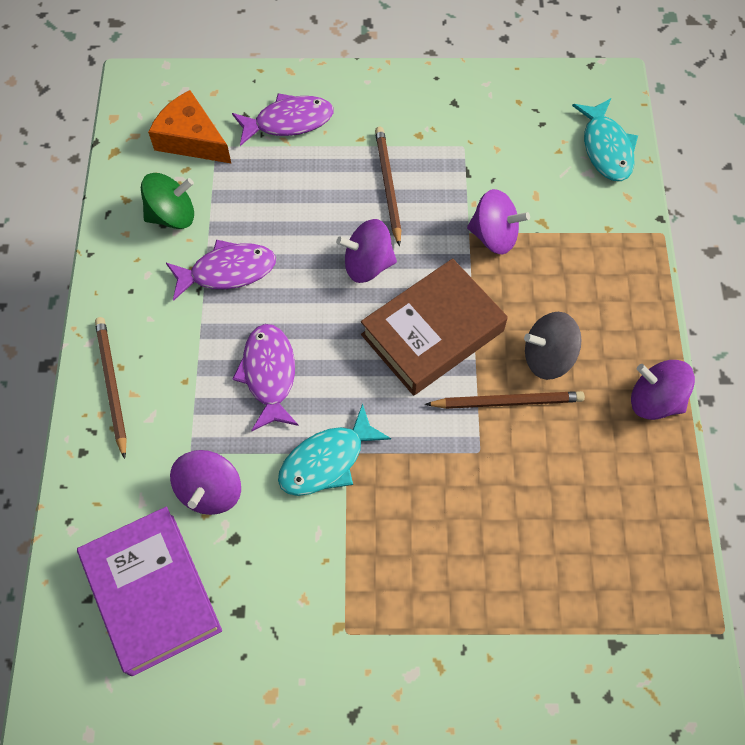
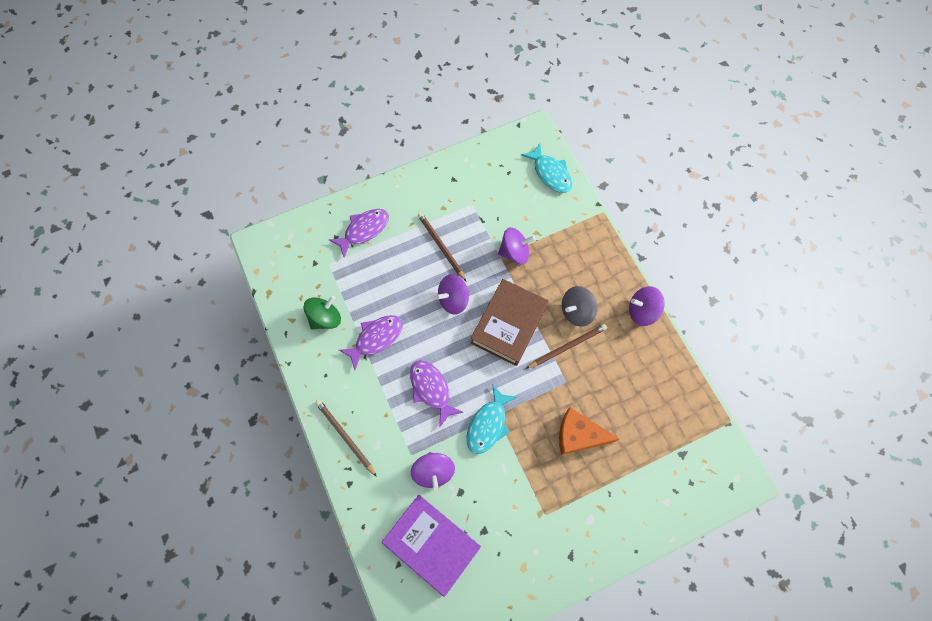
camera: 25 degrees left, 5 degrees up
orange cheese [148,90,232,164] -> orange cheese moved to [559,407,619,455]

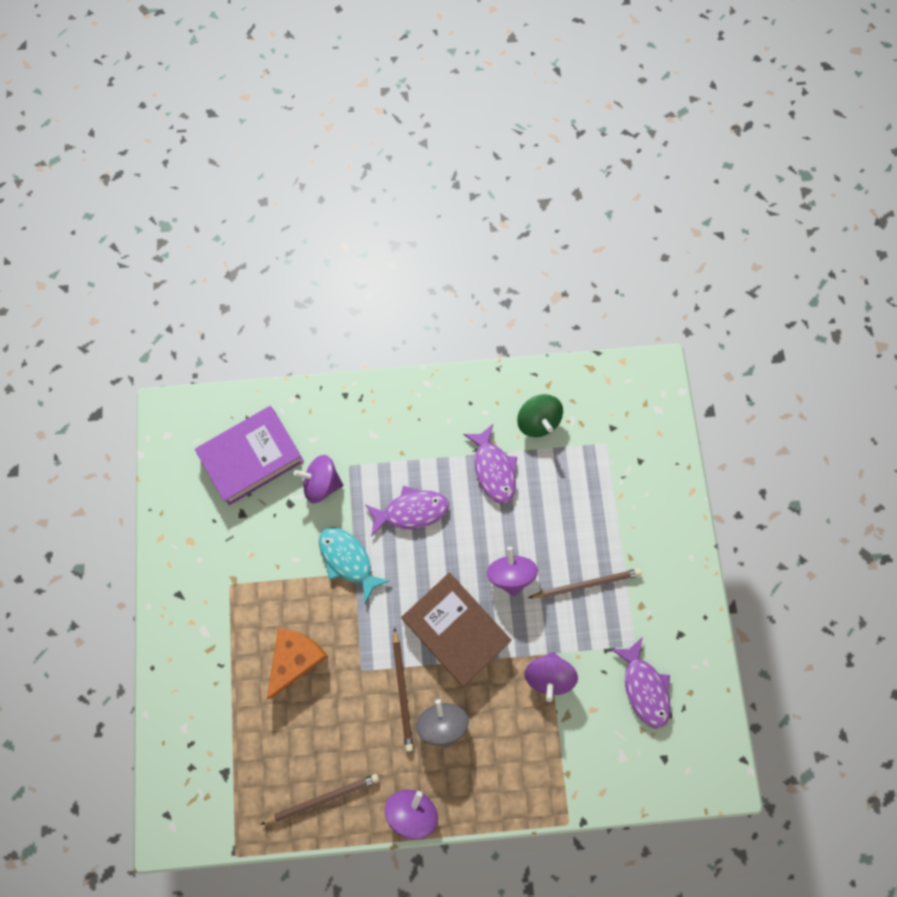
camera: 110 degrees right, 5 degrees up
brown pencil [315,399,377,477] -> brown pencil moved to [260,774,379,825]
purple fish [329,209,389,257] -> purple fish moved to [611,637,671,729]
turquoise fish [521,143,572,193] -> none

